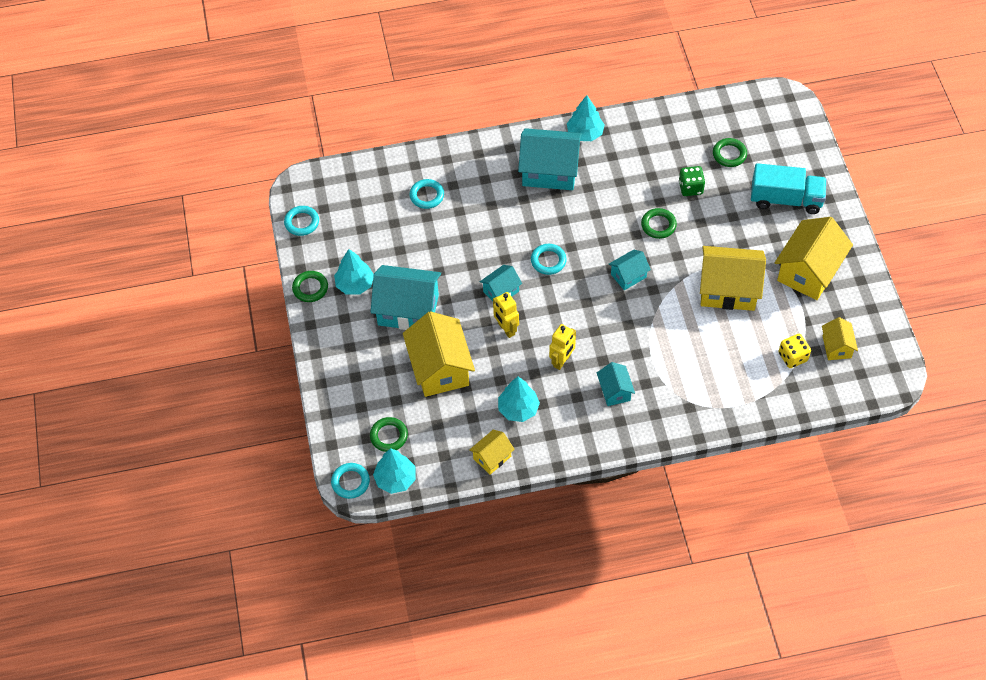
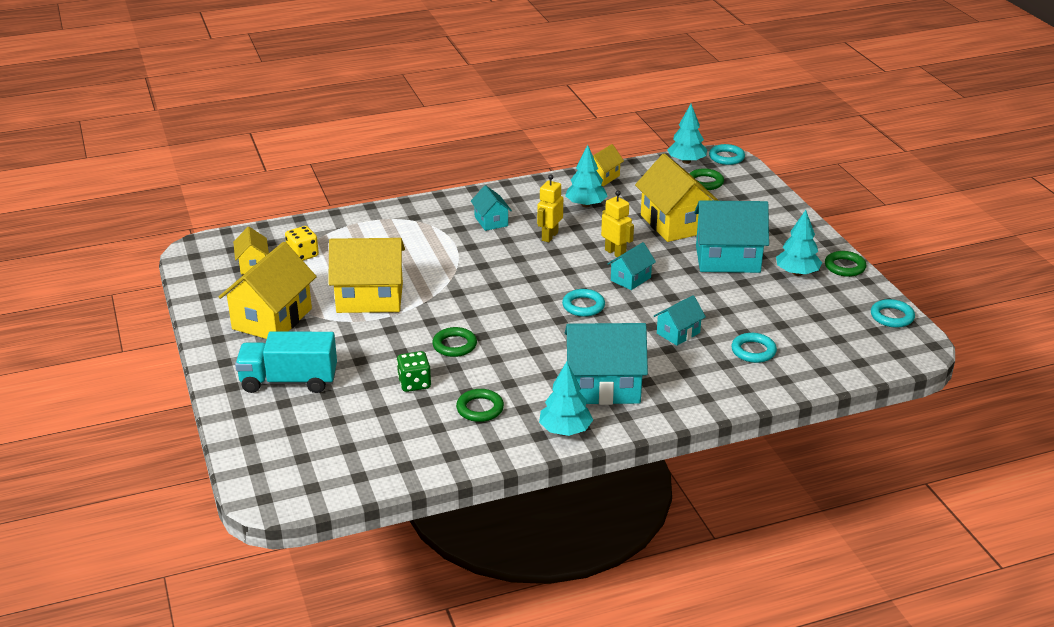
camera: 170 degrees right, 25 degrees down
turquoise house [609,250,651,290] -> turquoise house moved to [654,295,706,346]
green ring [713,138,747,167] -> green ring moved to [456,389,504,422]

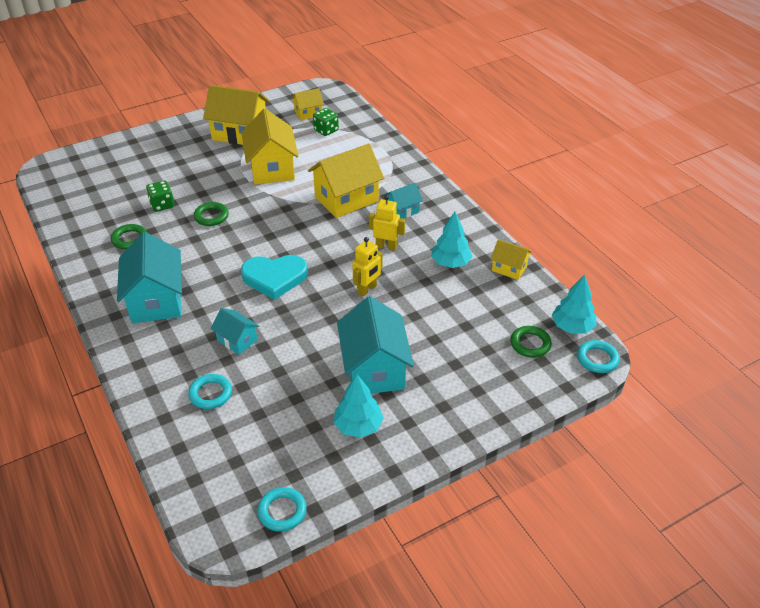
camera: 80 degrees right, 10 degrees up
turquoise truck [235,331,337,393] -> none
yellow dice [285,226,319,261] -> green dice [313,108,339,136]
turquoise tree [539,362,593,436] -> none
turquoise ring [562,289,605,317] -> turquoise heart [241,255,308,300]
turquoise house [607,242,656,290] -> none
yellow house [635,153,719,242] -> yellow house moved to [308,144,384,218]
green ring [825,251,866,277] -> none

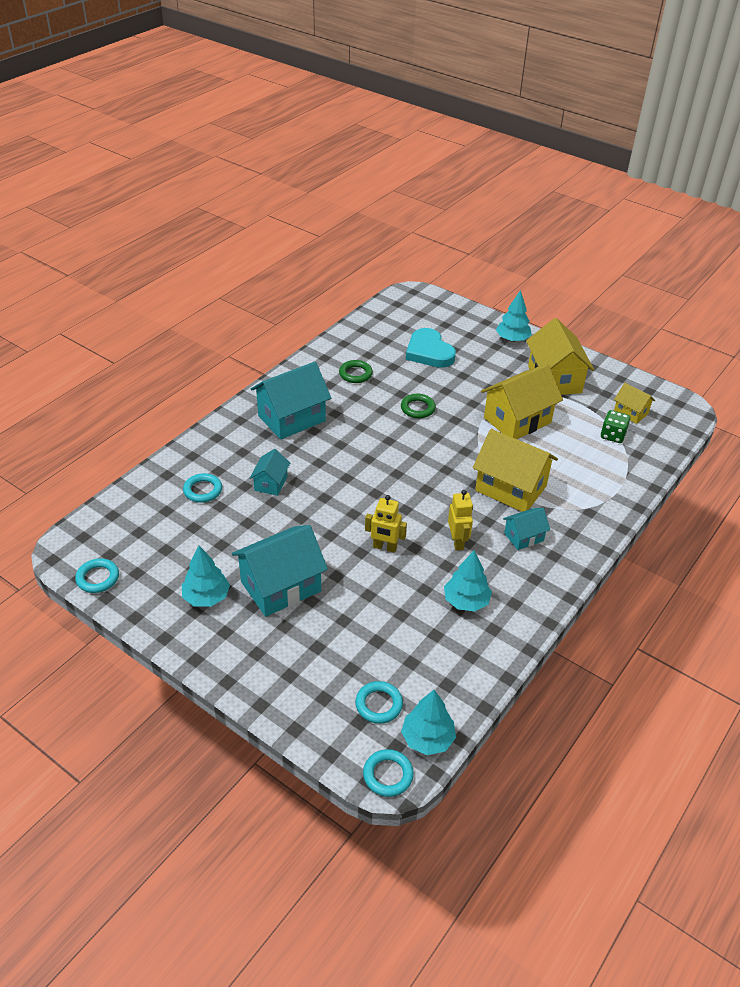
camera: 65 degrees right, 0 degrees up
green dice [146,181,174,212] -> none
turquoise heart [241,255,308,300] -> turquoise heart moved to [406,328,456,368]
turquoise house [383,183,423,219] -> turquoise house turned 60 degrees counterclockwise [503,508,550,550]
yellow house [491,239,532,280] -> none
green ring [511,326,552,358] -> turquoise ring [355,681,403,724]
none -> turquoise tree [496,290,531,342]

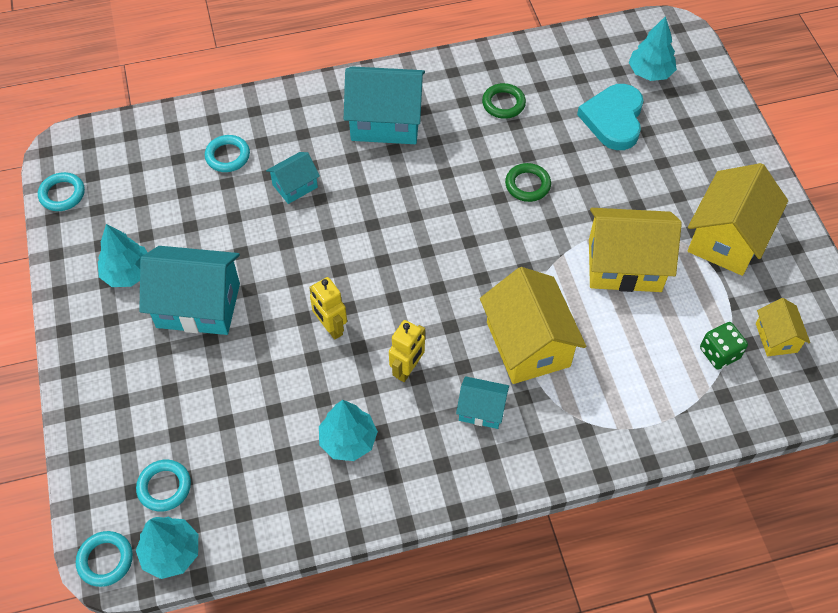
camera: 40 degrees right, 15 degrees up
turquoise tree [496,290,531,342] -> turquoise tree moved to [628,16,677,81]

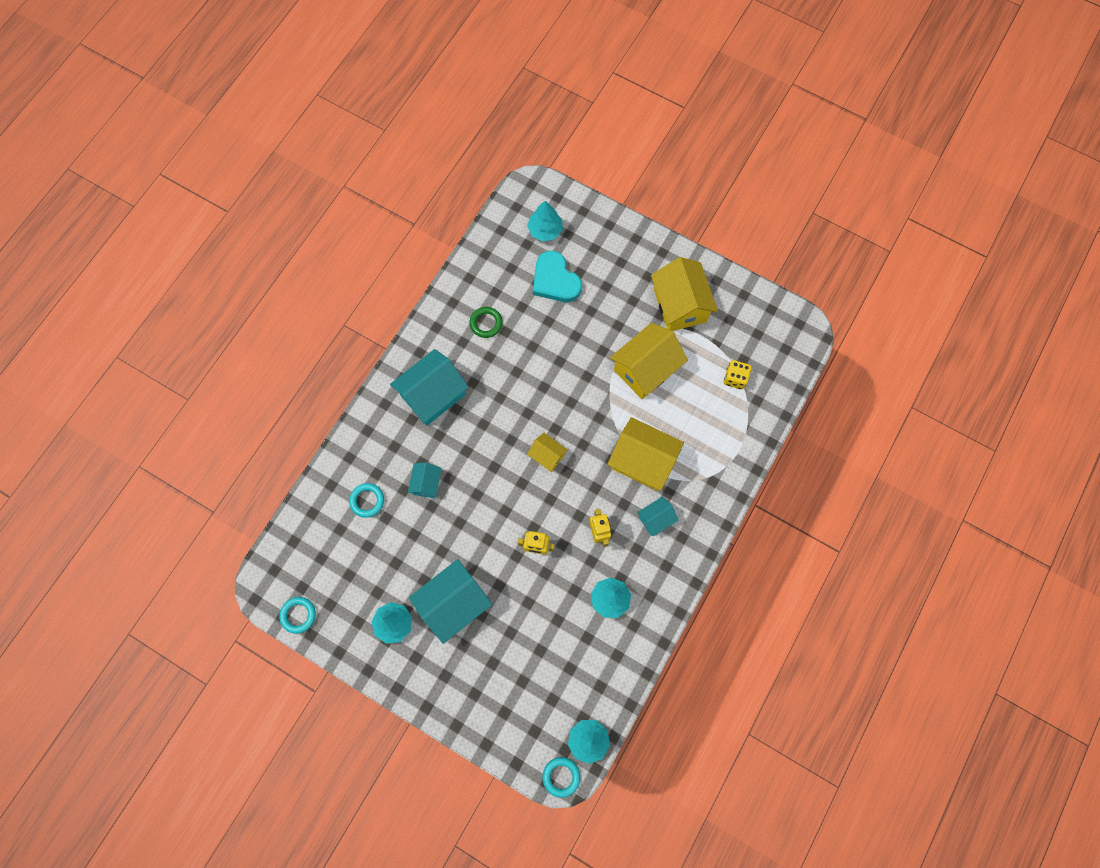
camera: 45 degrees left, 15 degrees up
turquoise ring [136,460,191,512] -> none
green ring [505,163,551,202] -> none
green dice [700,322,748,369] -> yellow dice [724,360,752,389]
yellow house [756,298,810,356] -> yellow house moved to [527,433,568,472]

